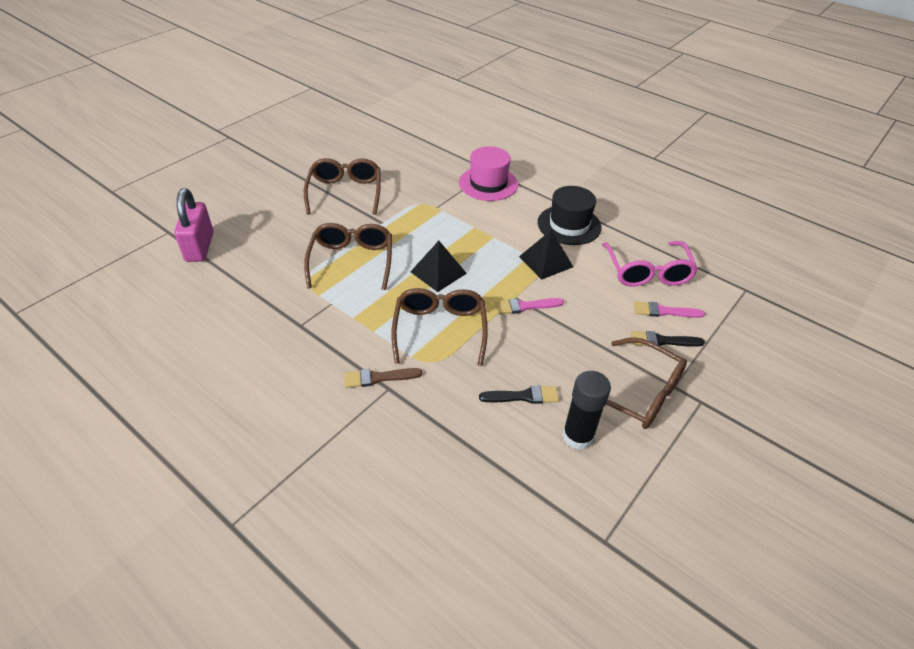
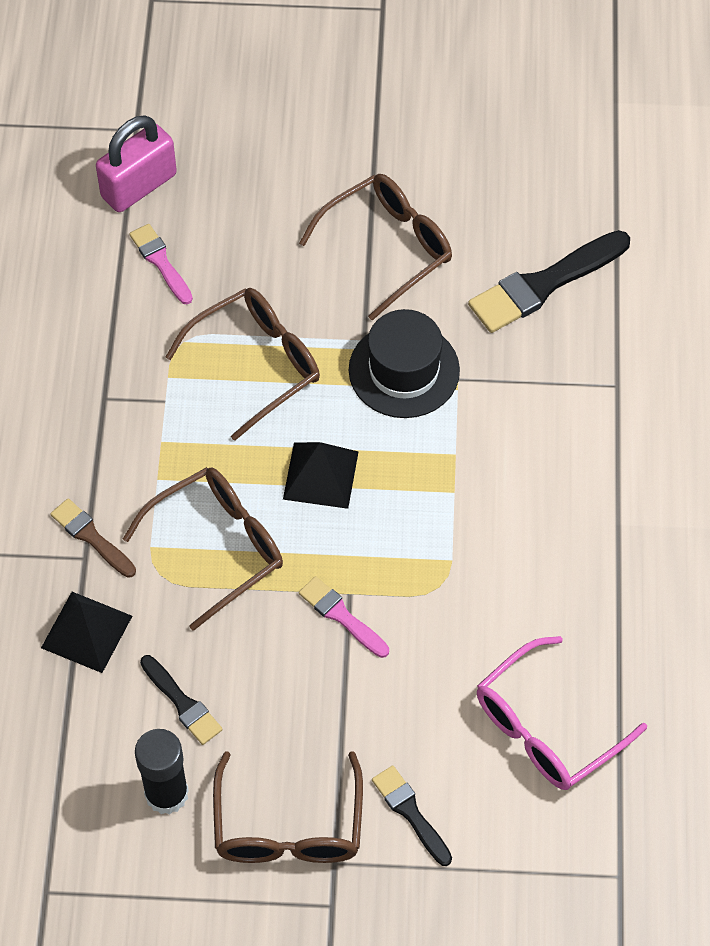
camera: 55 degrees right, 15 degrees up
pink hat [459,146,518,201] -> none
black pyramid [519,230,573,280] -> black pyramid moved to [41,592,132,673]
black hat [538,186,602,245] -> black hat moved to [349,309,460,418]
pink brush [634,302,705,318] -> pink brush moved to [129,224,193,304]
none -> black brush [468,230,630,333]

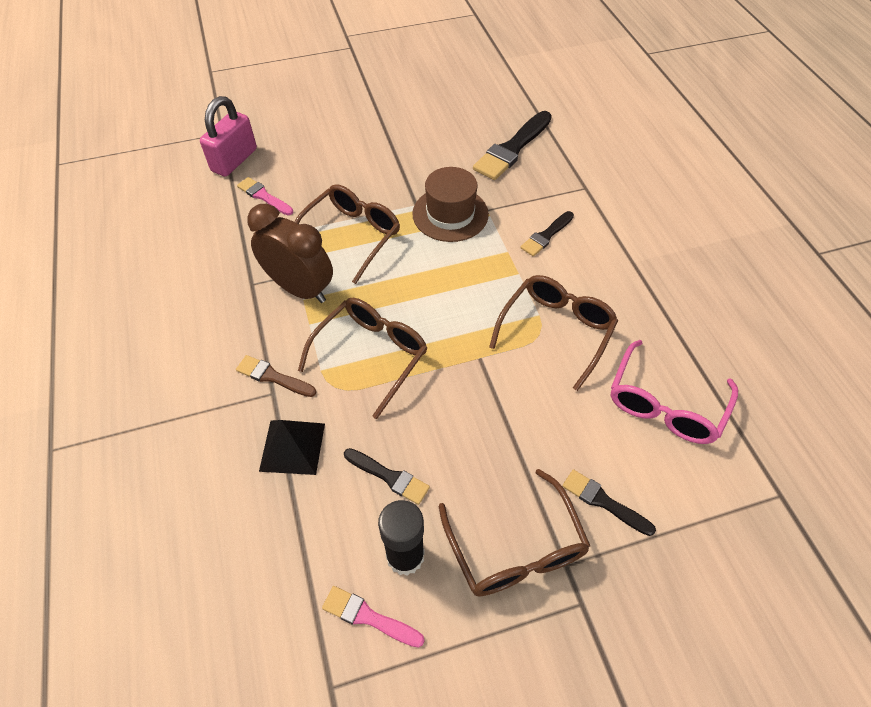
camera: 20 degrees left, 5 degrees down
black pyramid [283,442,358,509] -> none
brown glasses [299,174,452,321] -> brown glasses moved to [489,275,618,391]
pink brush [299,576,389,658] -> pink brush moved to [322,586,425,648]
black hat [349,309,460,418] -> brown hat [412,167,489,242]
none -> brown clock [247,204,333,303]
none -> black brush [520,211,574,256]

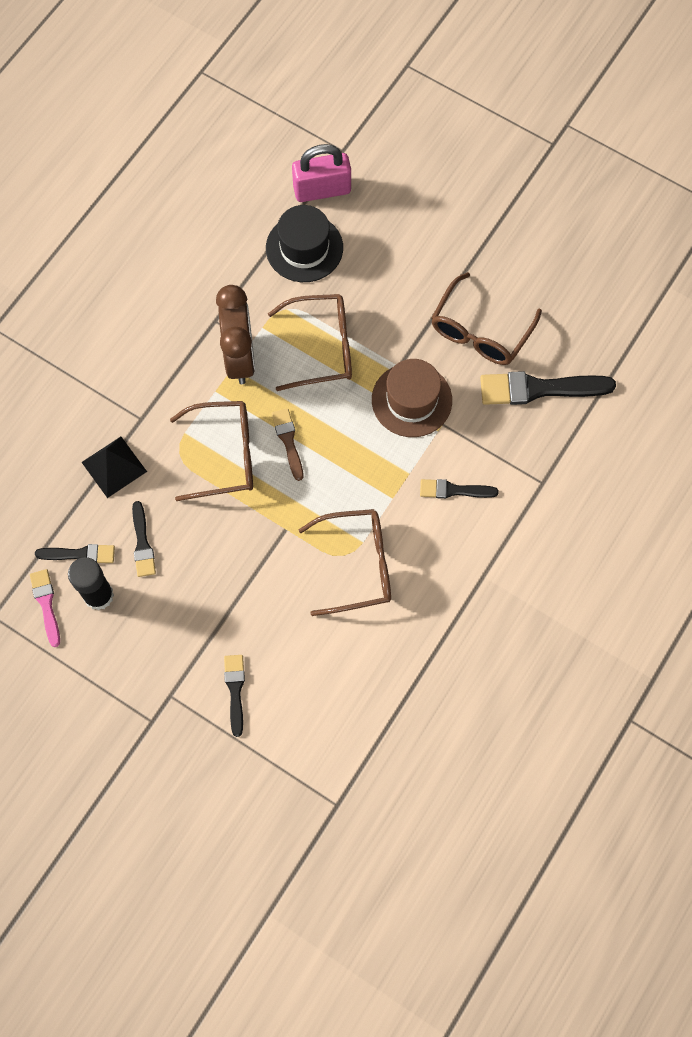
camera: 50 degrees right, 15 degrees up
brown brush [236,355,316,397] -> brown brush moved to [271,408,303,481]
pink brush [237,177,293,215] -> black hat [266,205,343,282]
brown glasses [438,469,590,596] -> brown glasses moved to [432,272,542,365]
pink glasses [611,340,738,444] -> none
none -> black brush [35,544,115,563]

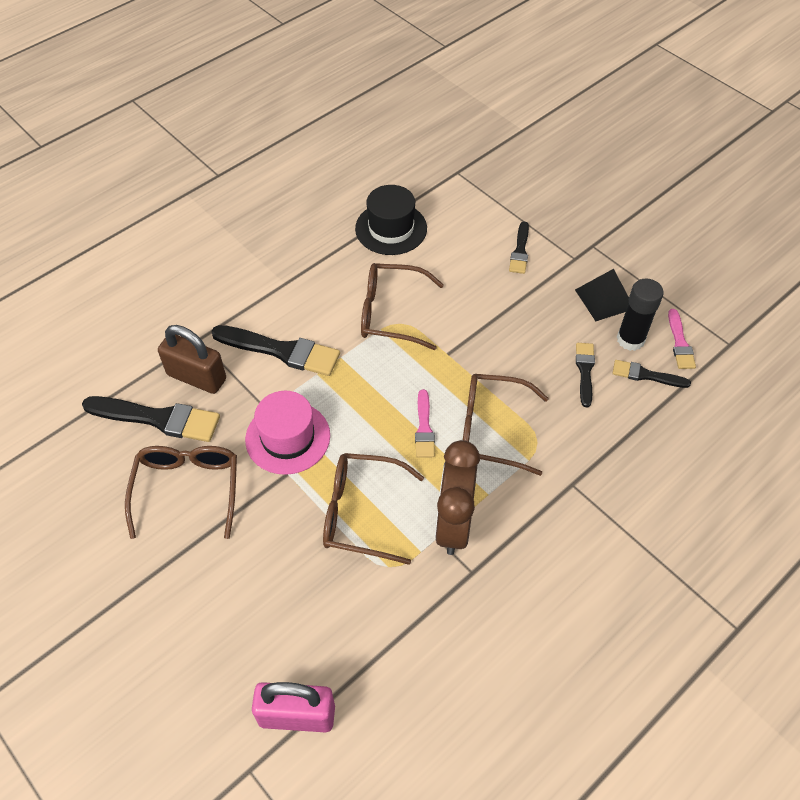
camera: 165 degrees left, 15 degrees down
black pyramid [82,437,147,498] -> black pyramid moved to [575,269,629,321]
black hat [266,205,343,282] -> black hat moved to [355,185,427,255]
brown brush [271,408,303,481] -> pink brush [415,389,435,458]
brown hat [372,359,452,437] -> pink hat [245,391,330,475]
black brush [420,479,499,499] -> black brush [211,325,340,376], size x1.77
brown glasses [432,272,542,365] -> brown glasses turned 45 degrees counterclockwise [125,446,237,539]
none -> brown padlock [158,325,226,394]

